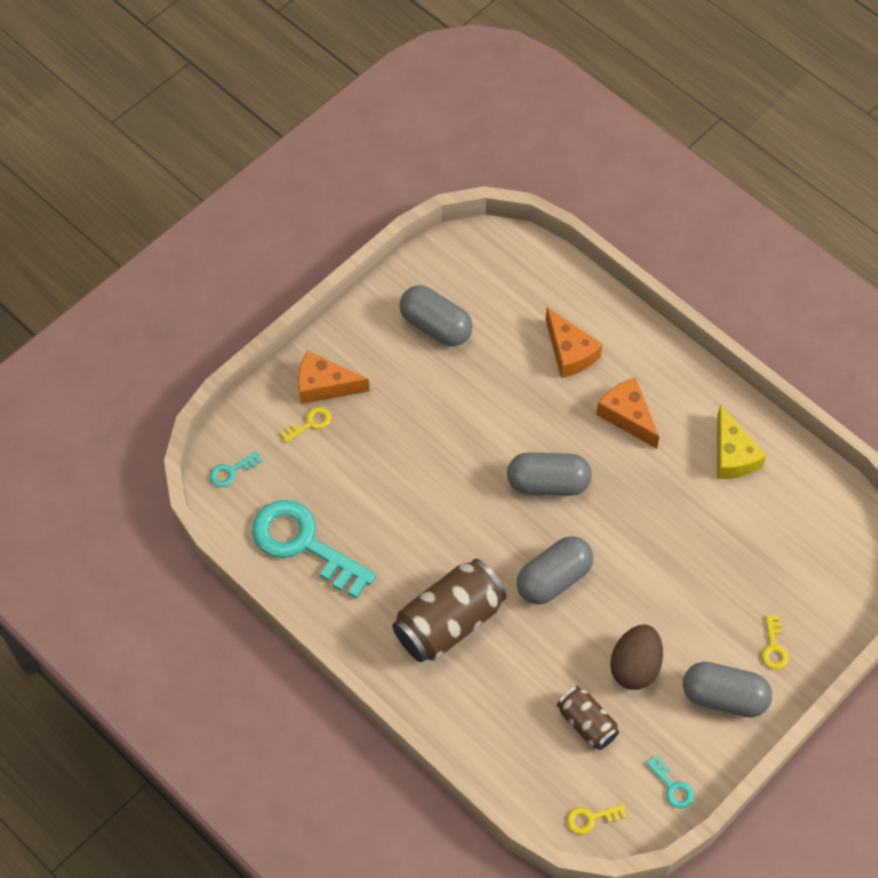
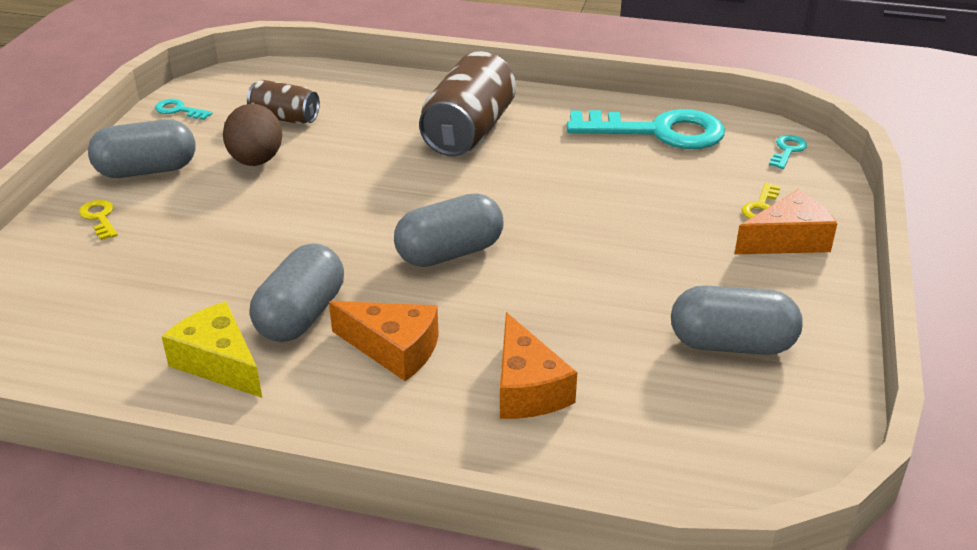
camera: 150 degrees right, 25 degrees down
grey capsule [516,536,593,604] -> grey capsule moved to [250,243,344,342]
orange cheese [546,307,603,378] -> orange cheese turned 135 degrees counterclockwise [500,312,577,419]
yellow key [567,804,627,834] -> none

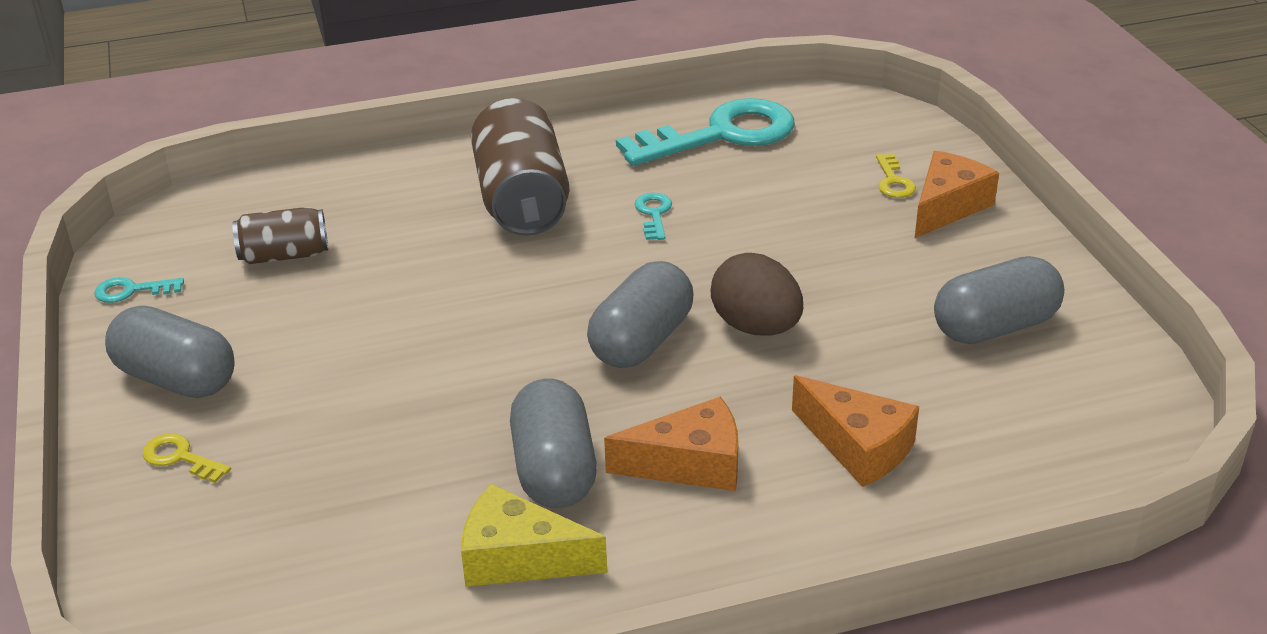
camera: 30 degrees left, 0 degrees up
grey capsule [88,119,196,178] -> grey capsule turned 75 degrees clockwise [105,305,235,398]
brown egg [223,104,282,166] -> brown egg moved to [710,253,803,336]
turquoise key [769,135,807,169] -> turquoise key moved to [635,193,672,240]

